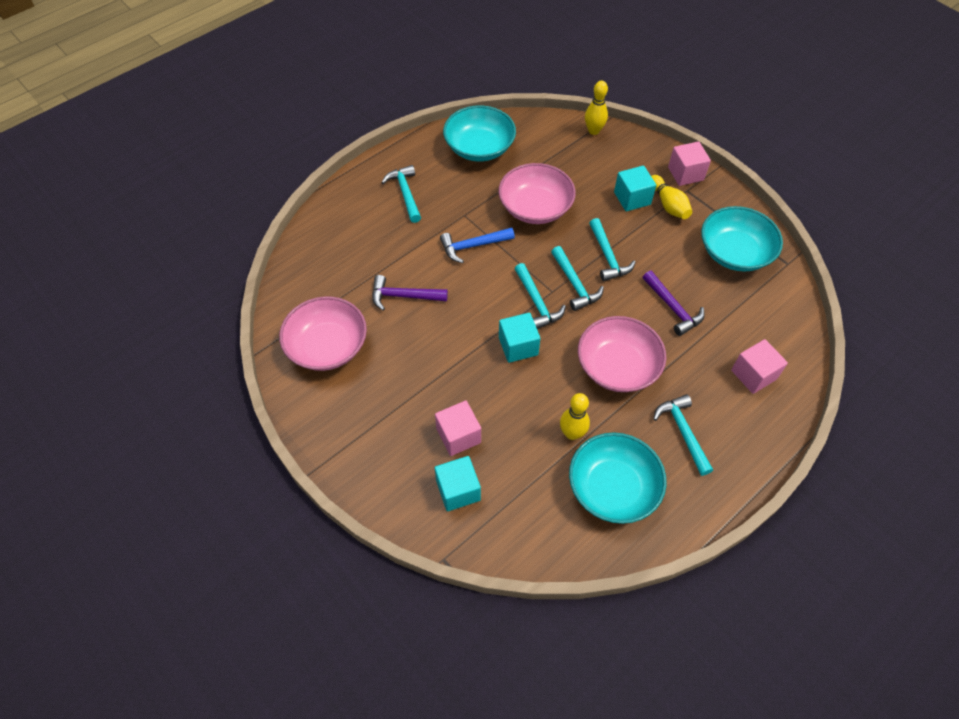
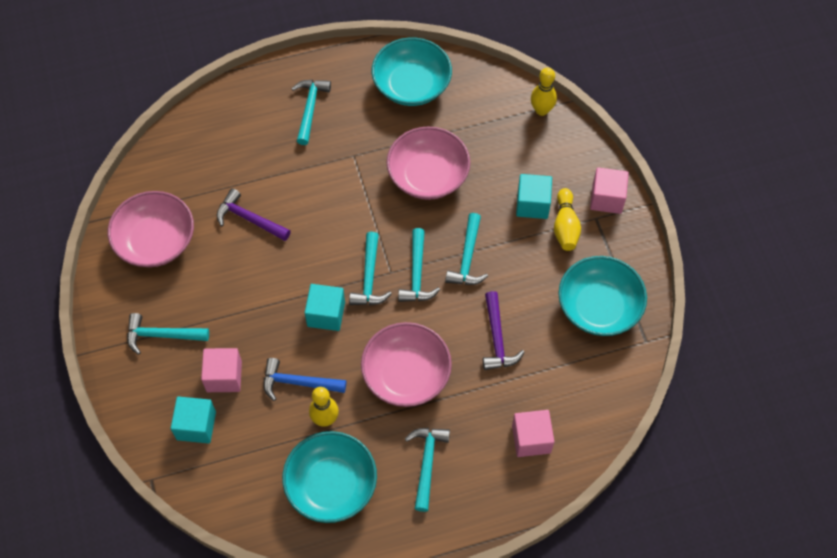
camera: 25 degrees right, 5 degrees up
blue hammer [440,227,515,263] -> blue hammer moved to [264,358,346,401]
none -> turquoise hammer [127,313,209,355]

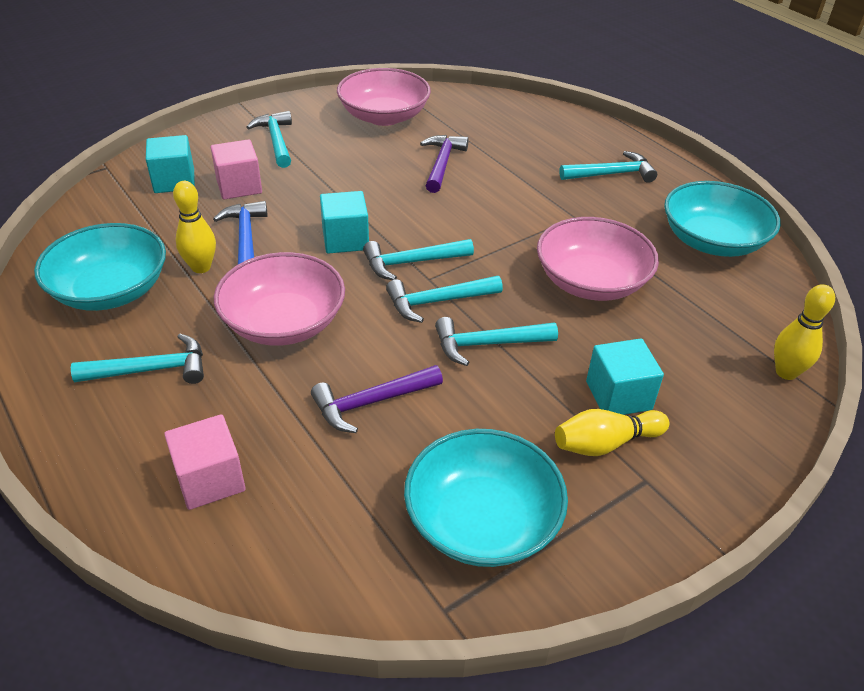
camera: 70 degrees right, 20 degrees down
pink cube [590,167,629,214] -> none

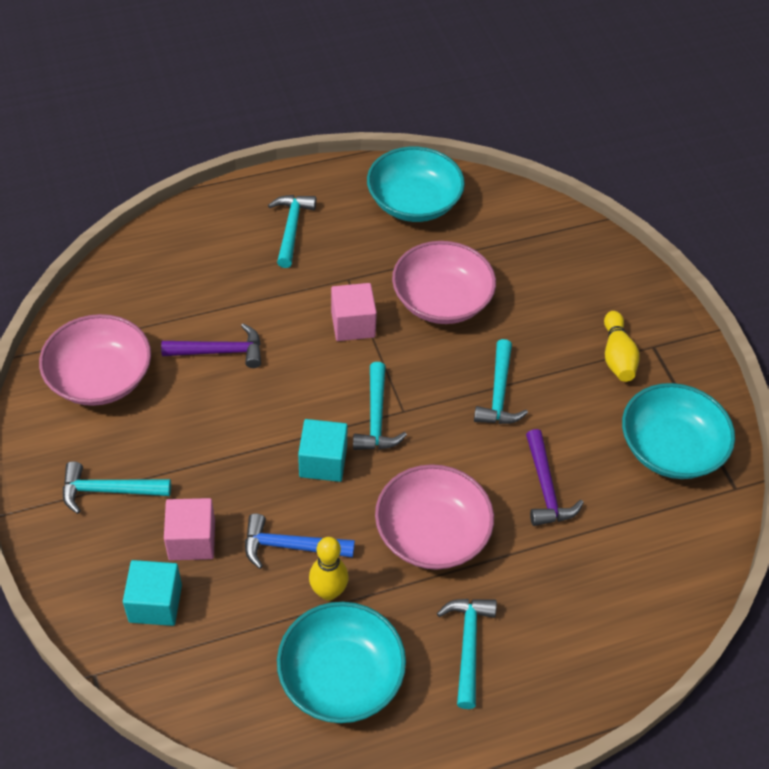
camera: 75 degrees left, 10 degrees up
pink cube [164,414,246,510] -> pink cube moved to [331,283,377,341]
turquoise hammer [386,276,503,323] -> none
purple hammer [420,135,469,193] -> purple hammer turned 150 degrees clockwise [161,323,261,368]
turquoise cube [586,338,664,415] -> none
yellow bowling pin [774,284,835,380] -> none

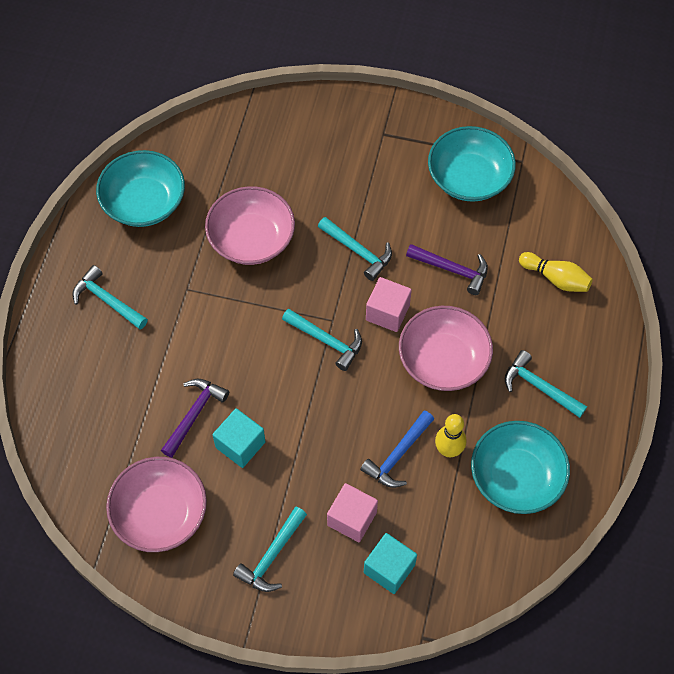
camera: 55 degrees left, 10 degrees up
turquoise cube [298,419,348,482] -> turquoise cube moved to [212,408,266,468]
pink cube [331,283,377,341] -> pink cube moved to [366,277,412,332]
yellow bowling pin [604,311,640,382] -> yellow bowling pin moved to [519,252,593,292]

